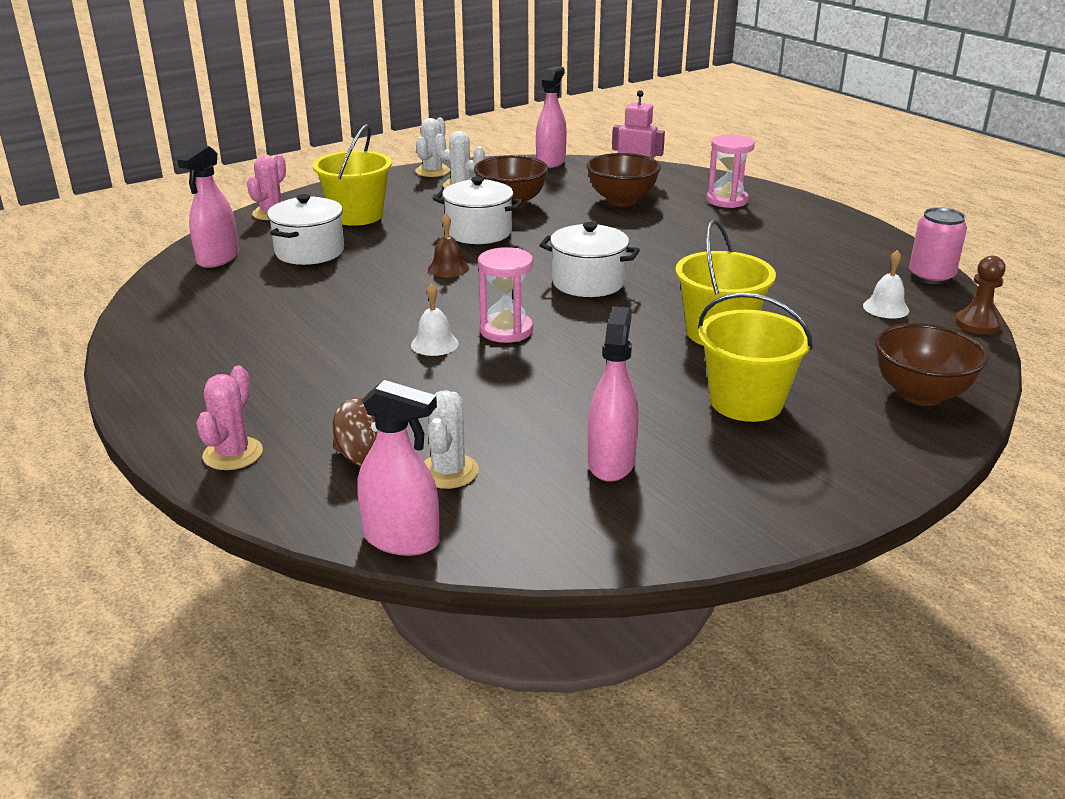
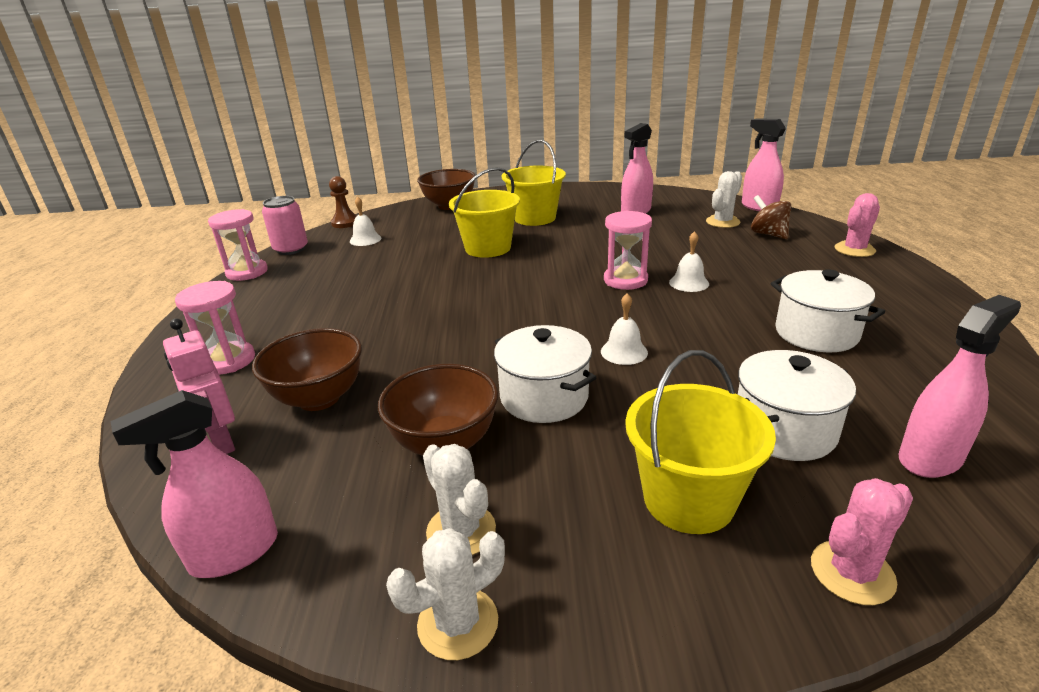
camera: 145 degrees left, 0 degrees up
brown bell [428,214,469,277] -> white bell [601,293,648,365]
white pot [540,222,640,297] -> white pot moved to [771,269,885,352]
none -> pink hourglass [208,209,268,281]

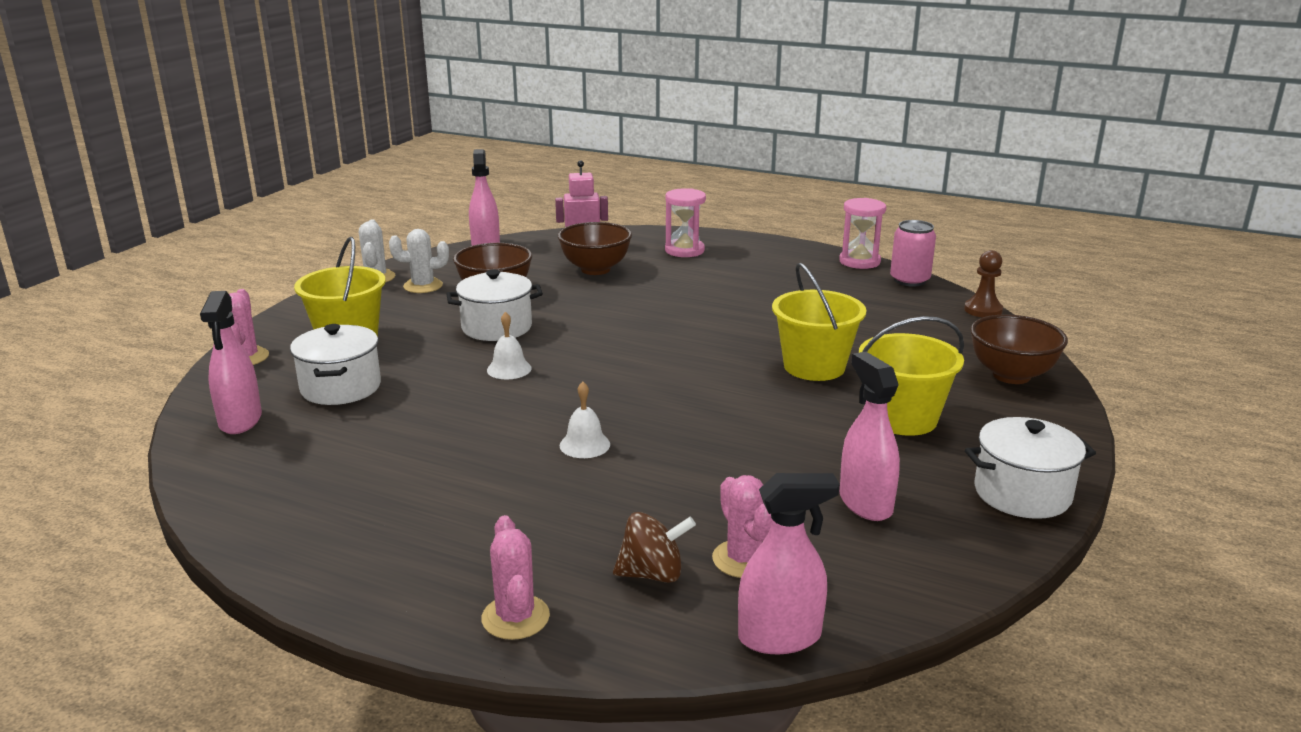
camera: 115 degrees right, 5 degrees down
white bell [350,196,382,246] -> none
pink hourglass [604,211,652,290] -> none
white cactus [706,171,742,228] -> pink cactus [712,475,772,578]
white pot [771,269,885,352] -> white pot moved to [965,417,1096,519]

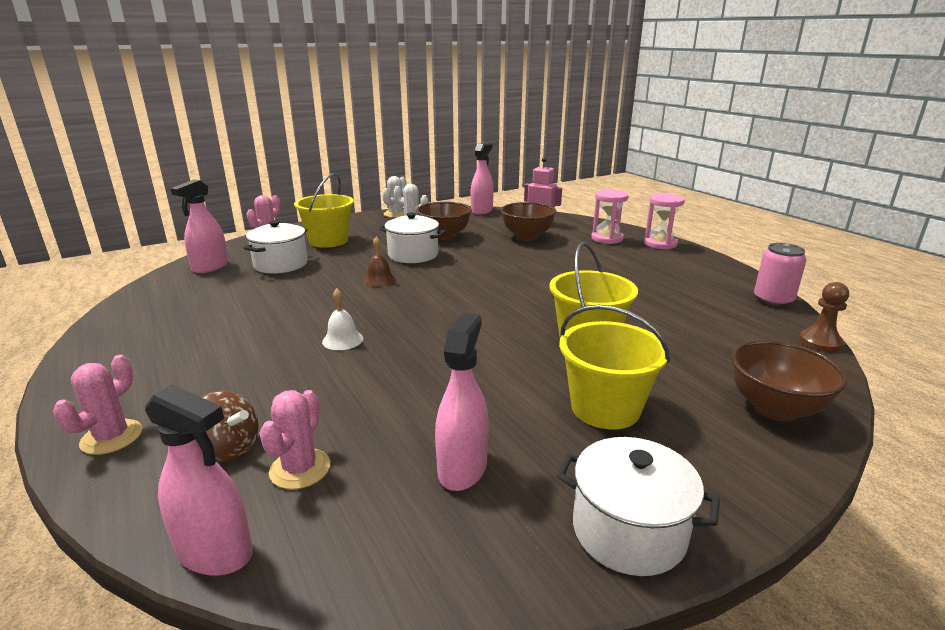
camera: 35 degrees right, 0 degrees up
white bell [487,312,532,380] -> brown bell [363,237,396,287]
pink hourglass [839,198,886,269] -> pink hourglass moved to [644,193,685,249]

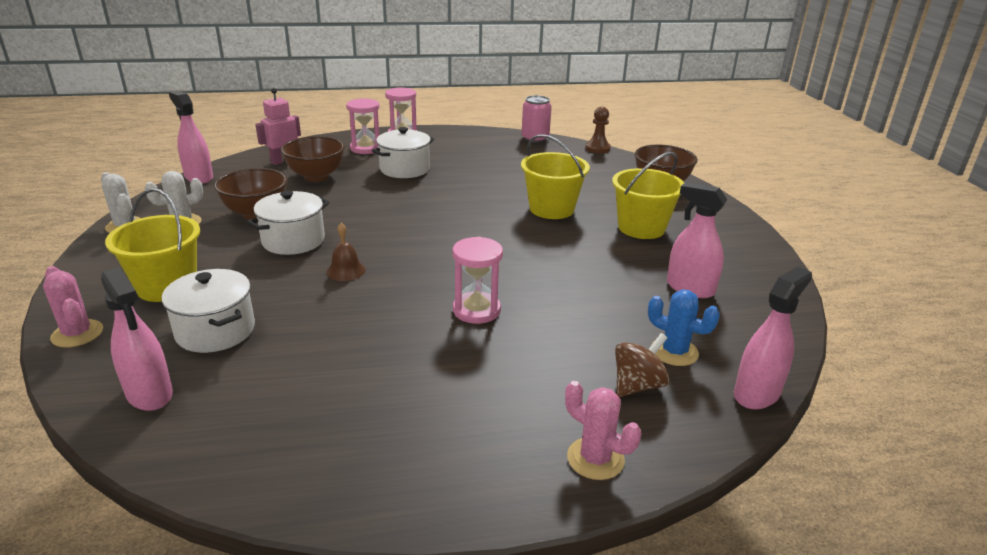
camera: 70 degrees left, 5 degrees up
pink cactus [259,390,330,490] -> blue cactus [648,290,720,366]
white bell [322,289,363,350] -> pink hourglass [452,237,503,324]
white pot [557,437,720,576] -> white pot moved to [372,127,434,178]

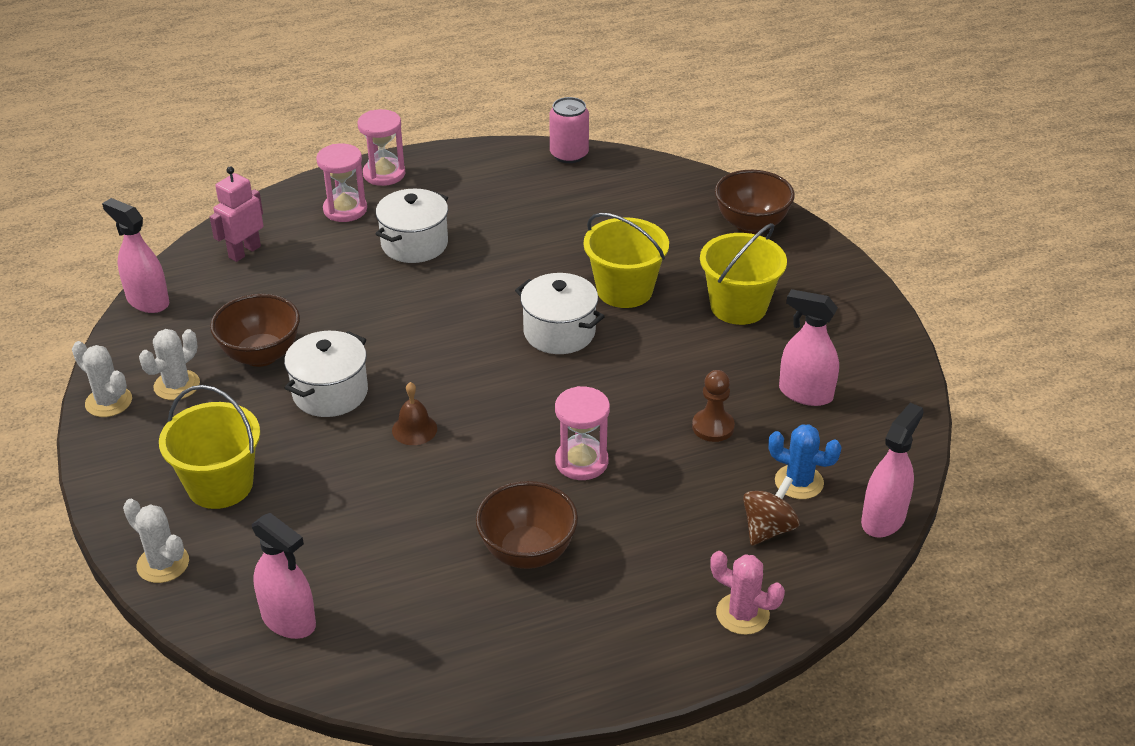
camera: 10 degrees left, 10 degrees up
pink cactus [43,266,103,347] -> white cactus [123,499,189,583]
white pot [162,269,255,353] -> white pot moved to [515,273,605,354]
brown bowl [281,136,345,182] -> brown bowl moved to [476,481,578,569]
brown pawn [585,107,611,153] -> brown pawn moved to [692,370,735,442]

